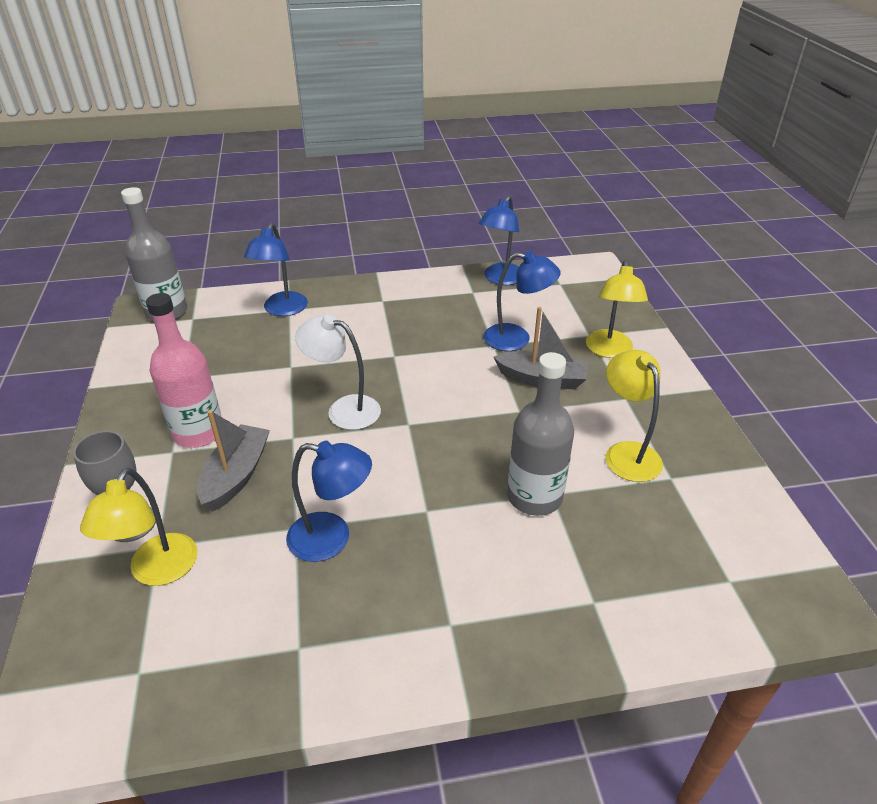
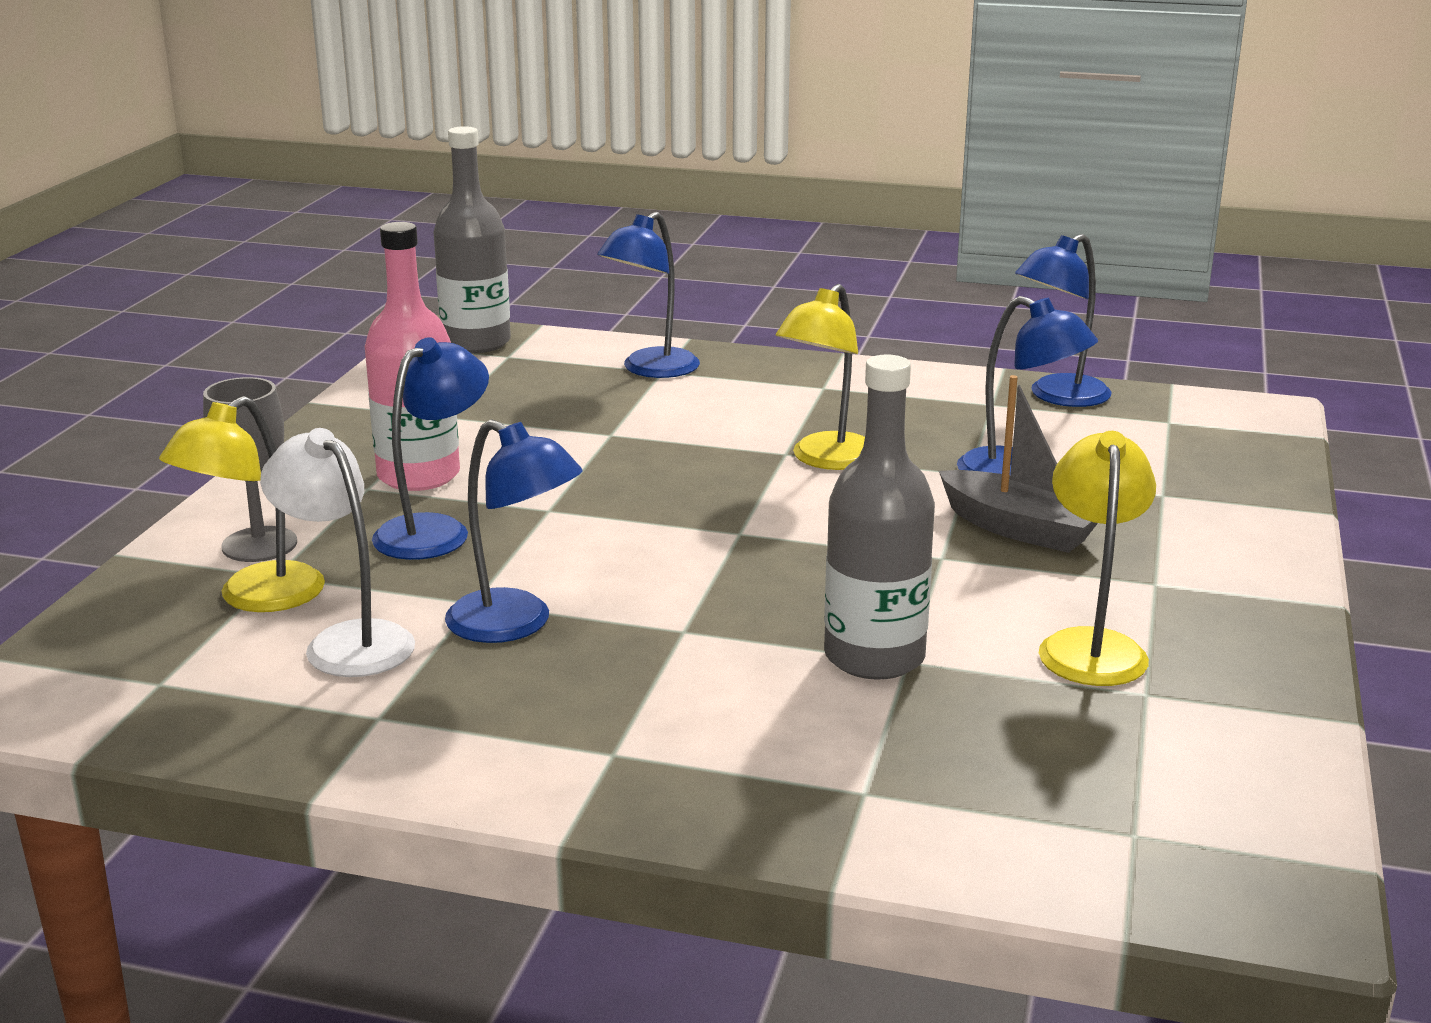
camera: 25 degrees right, 15 degrees down
grey boat [197,410,270,512] -> blue lamp [372,337,489,560]
white lamp [295,314,381,430] -> white lamp moved to [260,428,415,677]
yellow lamp [586,260,648,358] -> yellow lamp moved to [776,284,865,470]

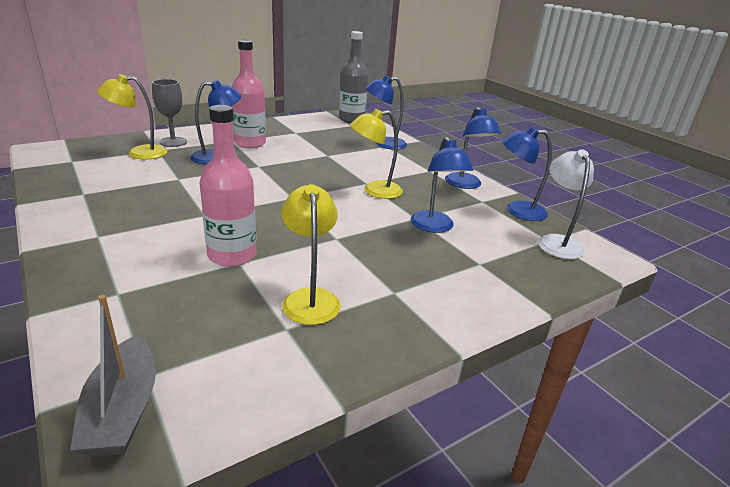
camera: 40 degrees right, 5 degrees up
white lamp [260,428,415,677] -> white lamp moved to [538,149,594,259]
blue lamp [445,420,582,643] -> blue lamp moved to [445,107,501,189]
grey bottle [824,354,935,680] -> pink bottle [200,105,257,267]
grey boat [939,375,1098,553] -> grey boat moved to [70,295,156,457]
yellow lamp [1039,431,1156,686] -> yellow lamp turned 60 degrees counterclockwise [281,184,341,325]

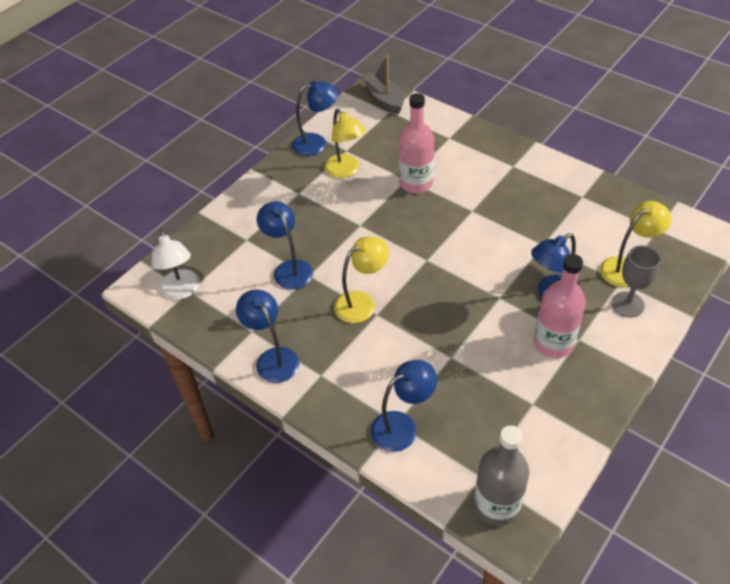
camera: 165 degrees right, 20 degrees up
blue lamp [502,127,552,221] -> blue lamp moved to [292,81,338,156]

